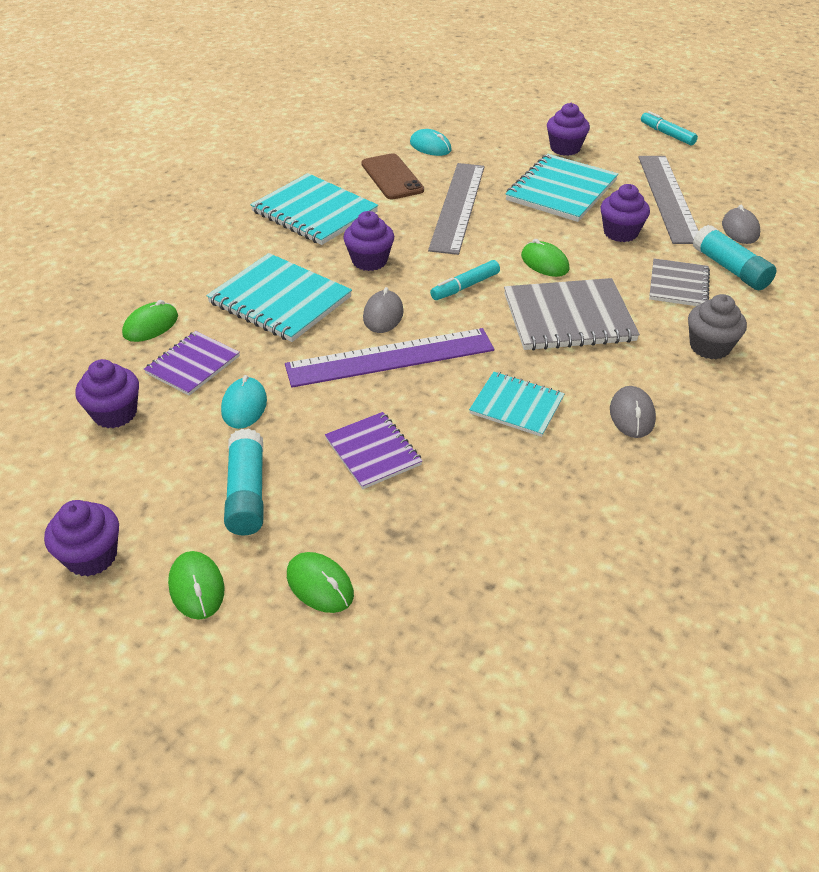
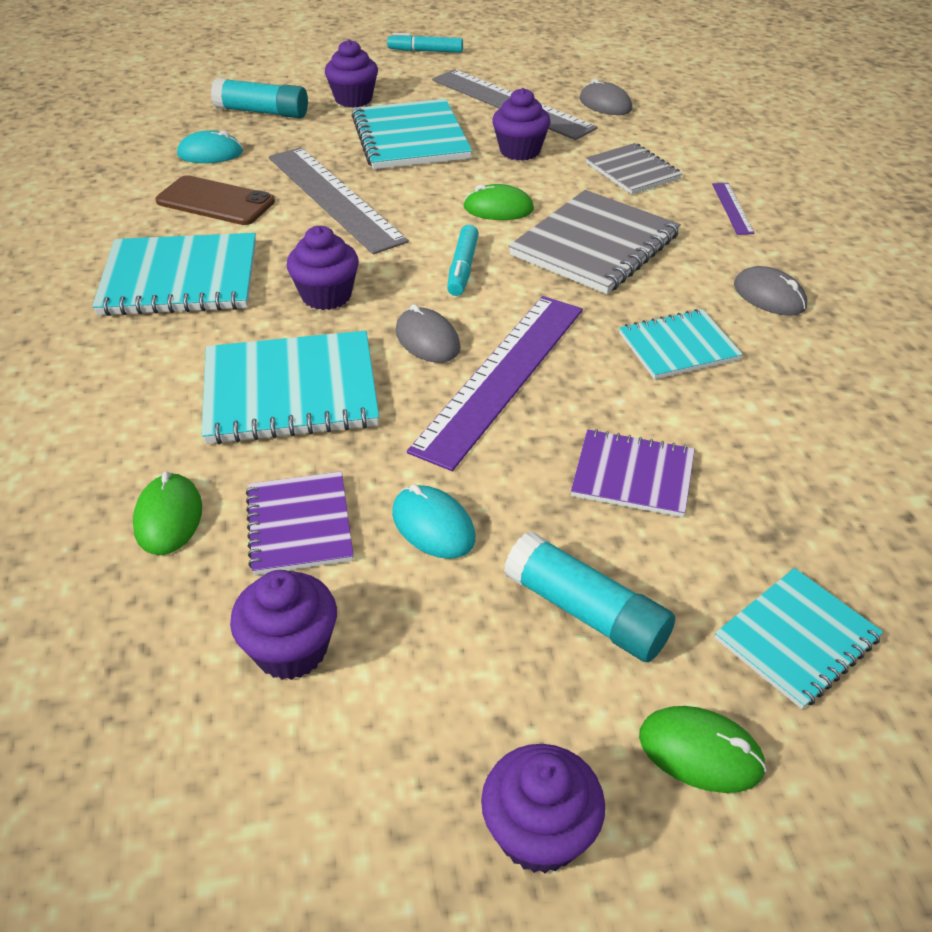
camera: 45 degrees left, 0 degrees up
green mouse [287,552,354,613] -> turquoise notebook [715,568,883,709]
grey cupcake [688,294,747,360] -> purple ruler [712,183,754,235]
turquoise glue stick [693,225,777,290] -> turquoise glue stick moved to [211,78,308,118]

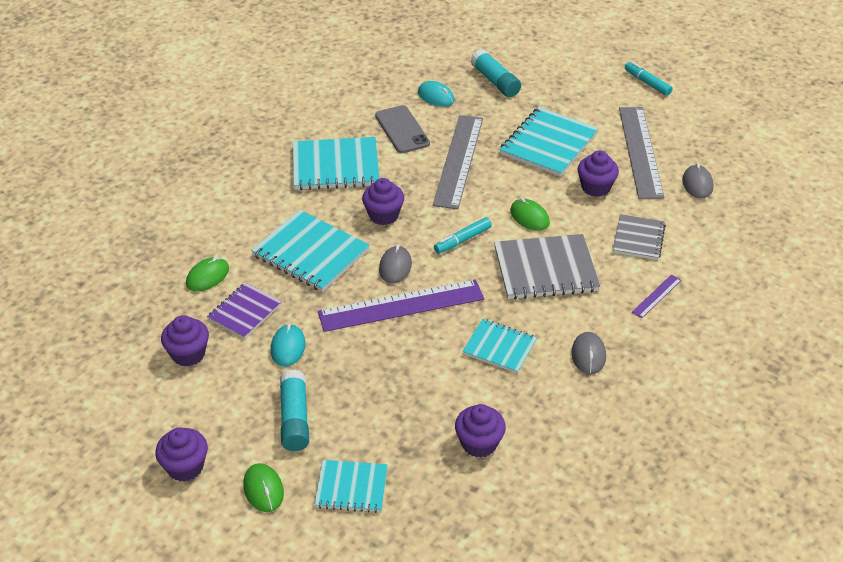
camera: 45 degrees right, 0 degrees up
turquoise notebook [92,233,256,316] -> turquoise notebook turned 45 degrees counterclockwise [293,137,380,190]
brown phone [155,175,275,225] -> grey phone [375,105,430,153]
purple cupcake [325,39,378,108] -> purple cupcake moved to [455,404,506,458]
purple notebook [571,429,695,517] -> none

